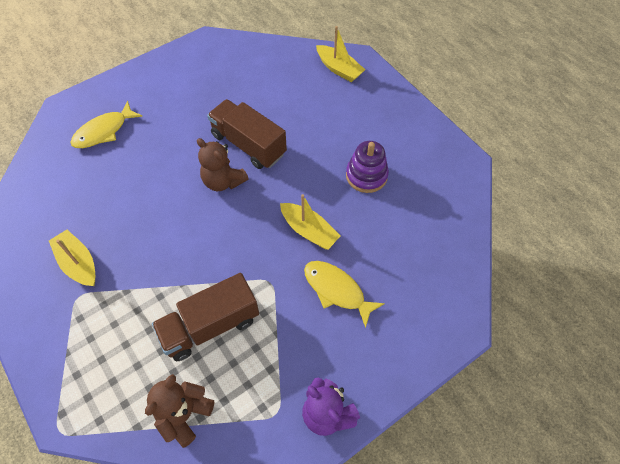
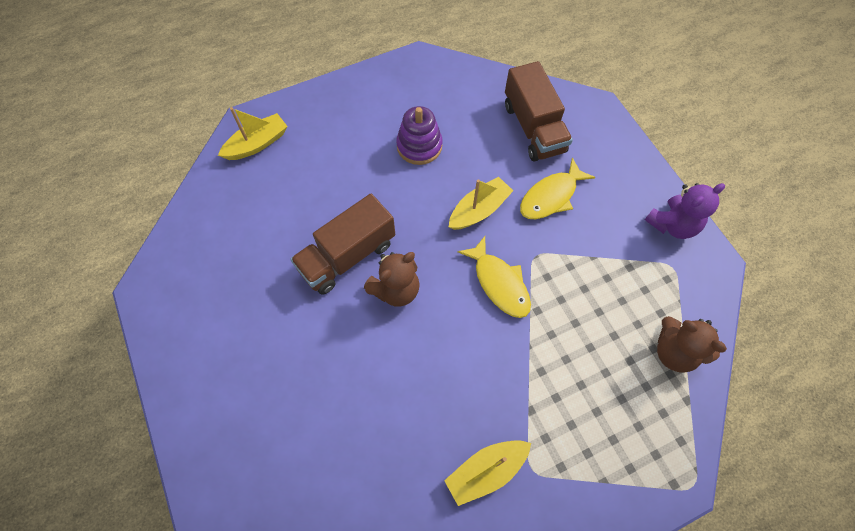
camera: 80 degrees left, 5 degrees up
yellow fish [70,101,143,148] -> yellow fish moved to [458,236,531,318]
brown truck [152,273,259,361] -> brown truck moved to [505,61,573,161]

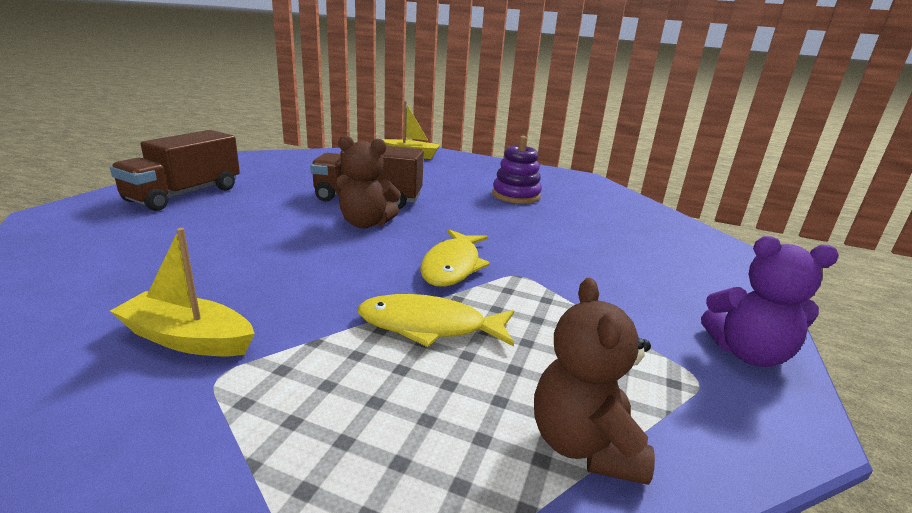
camera: 45 degrees right, 40 degrees down
yellow boat [449,177,513,230] -> none
brown truck [505,61,573,161] -> brown truck moved to [110,130,240,211]
yellow fish [520,158,595,219] -> yellow fish moved to [358,294,514,347]

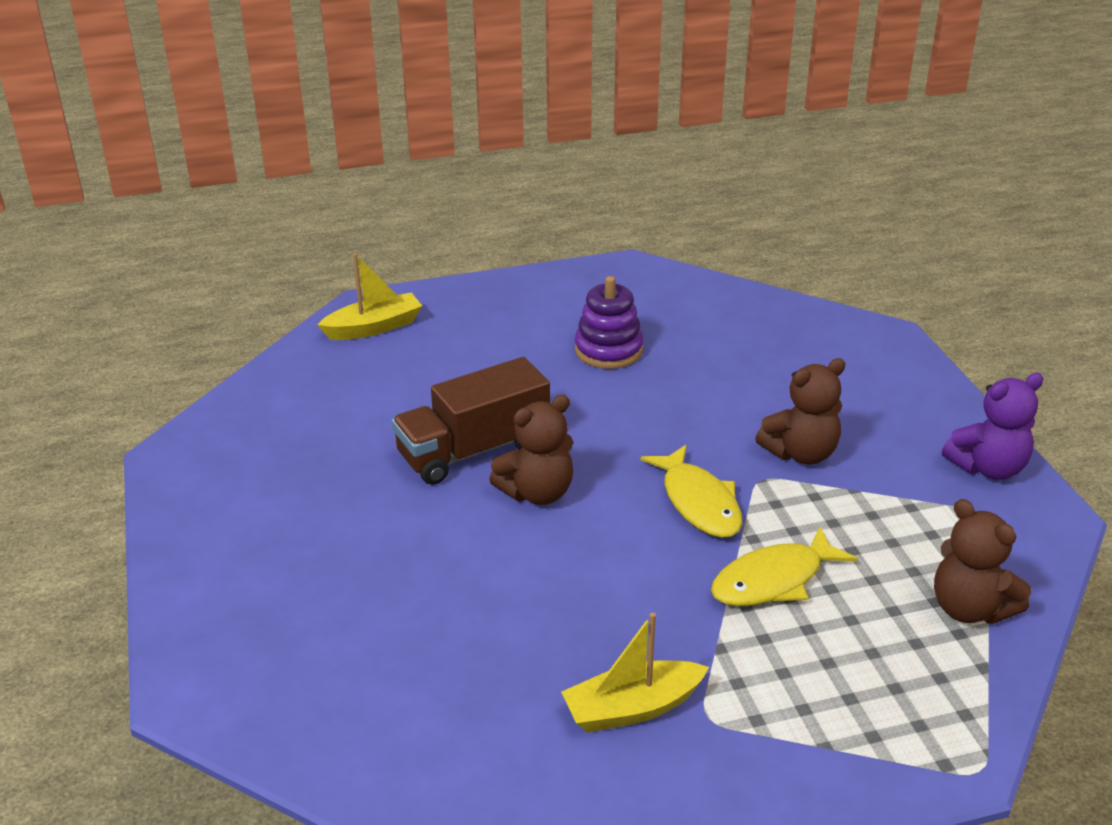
camera: 35 degrees left, 10 degrees up
brown truck [110,130,240,211] -> none
none -> brown teddy bear [755,358,845,464]

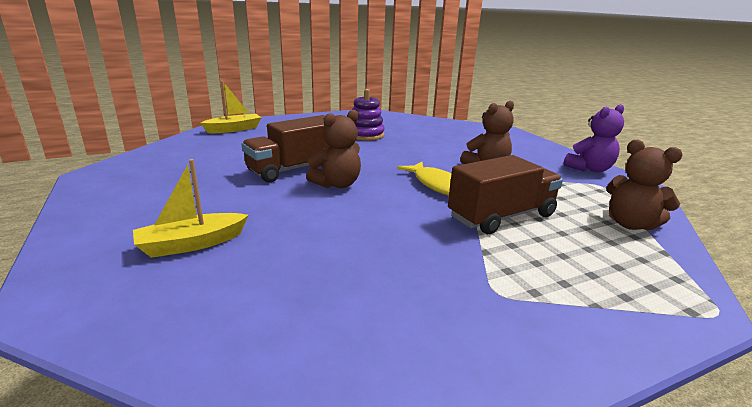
camera: 10 degrees left, 10 degrees down
yellow boat [561,613,709,733] -> yellow boat moved to [133,159,248,258]
yellow fish [711,527,857,606] -> brown truck [448,155,563,234]

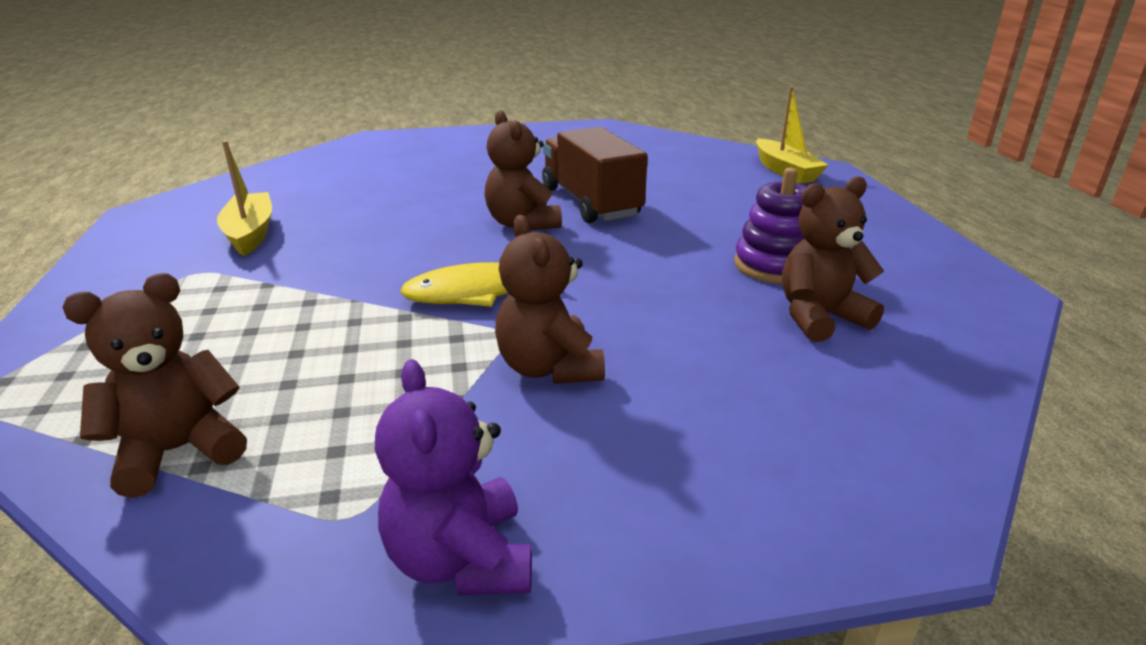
camera: 105 degrees right, 5 degrees up
yellow boat [133,159,248,258] -> yellow boat moved to [217,141,272,256]
brown truck [448,155,563,234] -> none
none -> brown teddy bear [782,176,884,342]

